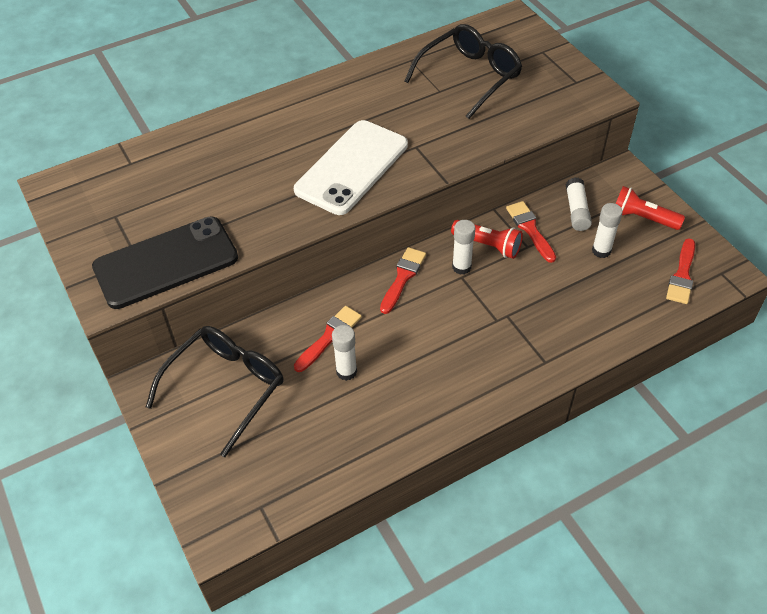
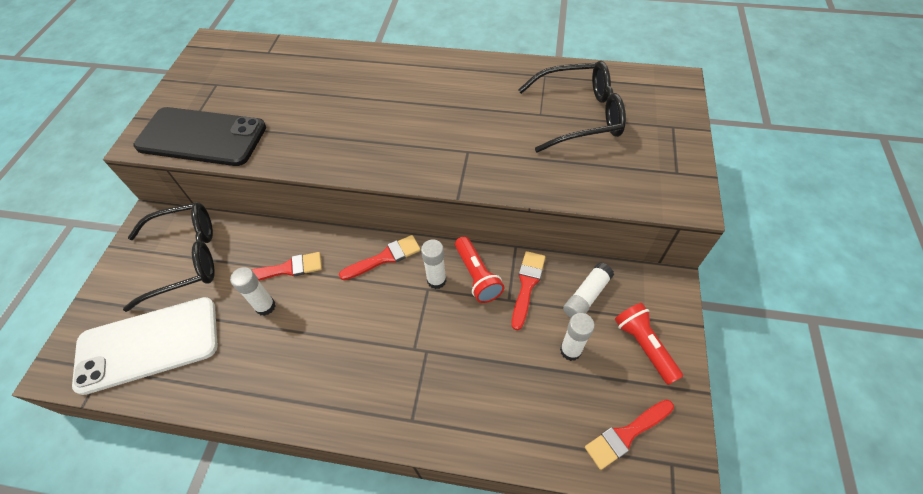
camera: 40 degrees right, 5 degrees up
white phone [294,120,408,215] -> white phone moved to [72,297,218,395]

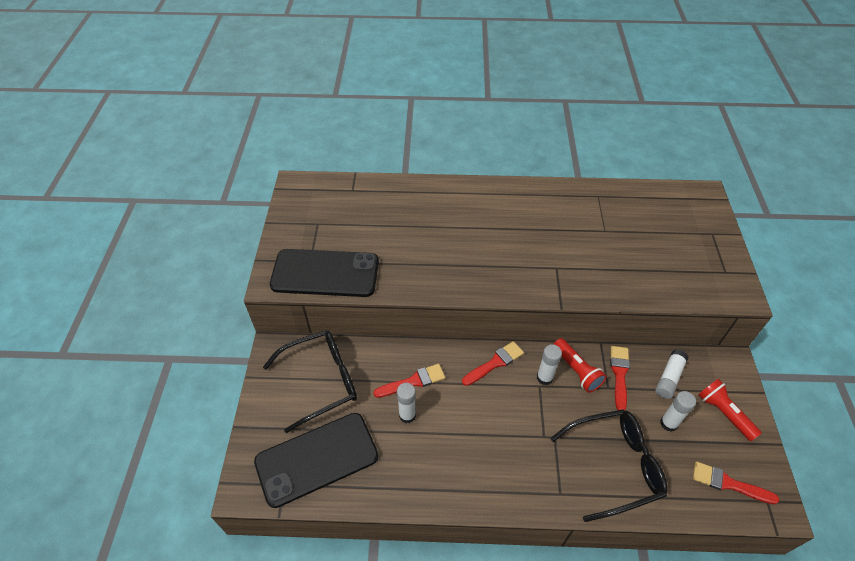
camera: 10 degrees left, 5 degrees down
white phone [72,297,218,395] -> black phone [254,413,378,508]
black glasses [518,61,626,153] -> black glasses moved to [550,409,668,522]
red brush [585,399,674,470] -> red brush turned 60 degrees clockwise [693,461,779,504]

